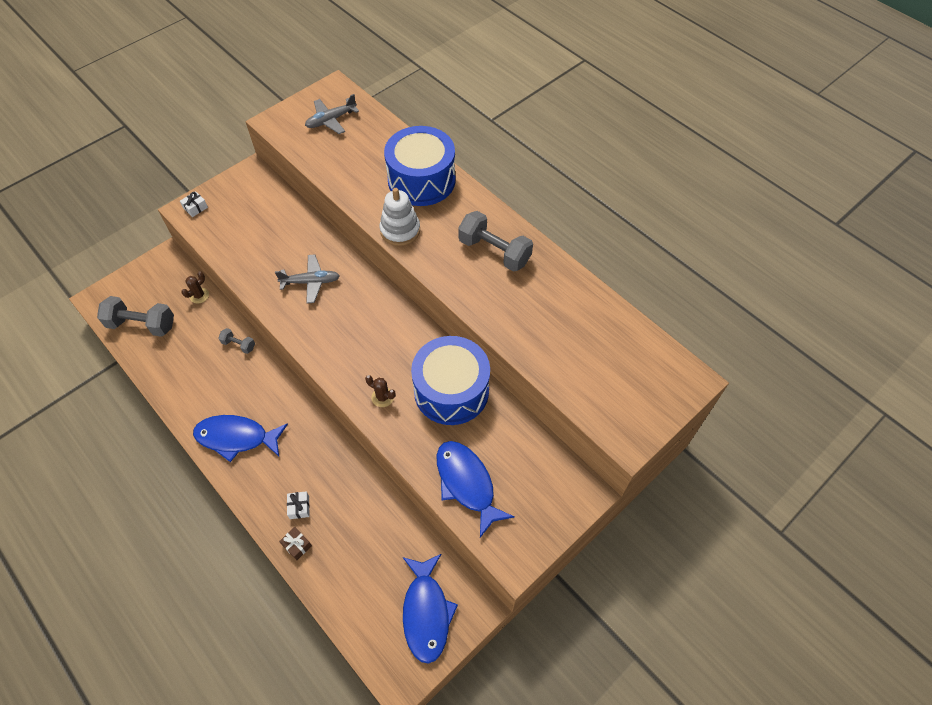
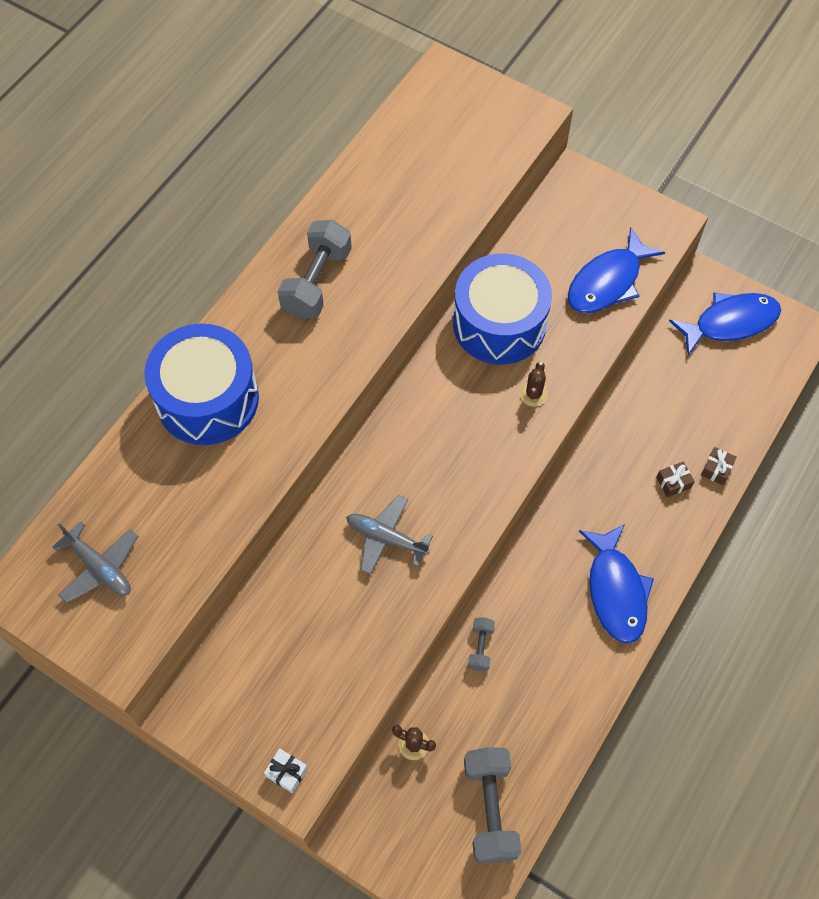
camera: 105 degrees left, 5 degrees up
grey plane [275,255,340,303] -> grey plane turned 45 degrees counterclockwise [346,495,433,575]
white gift [287,491,310,519] -> brown gift [656,461,695,497]
white stacking toy [380,188,420,246] -> none

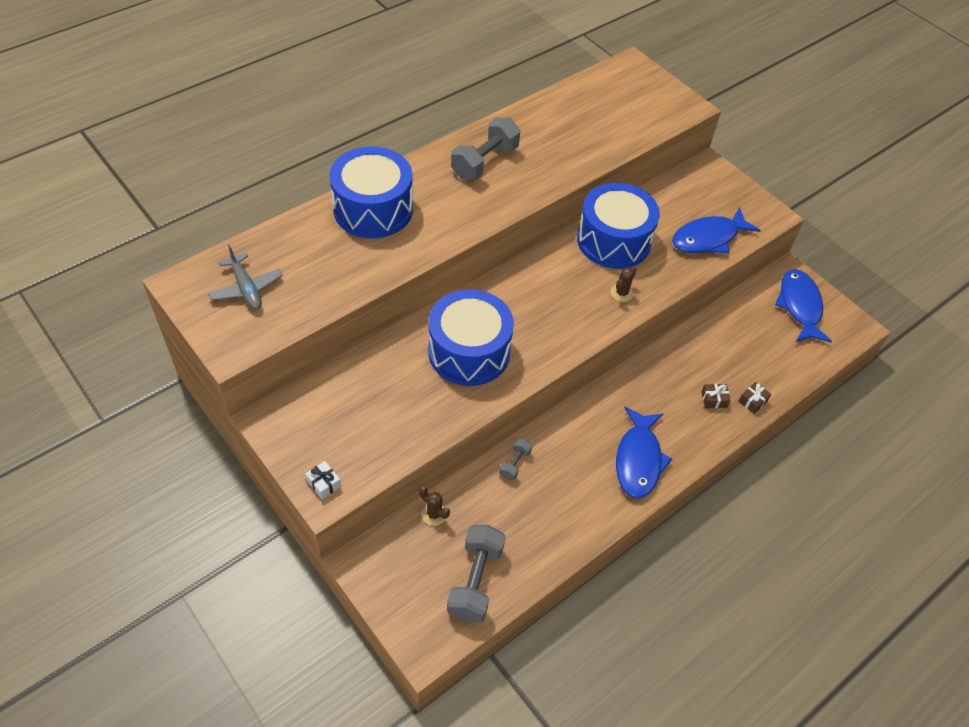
camera: 15 degrees right, 10 degrees down
grey plane [346,495,433,575] -> blue drum [428,289,514,386]
blue fish [669,293,781,356] -> blue fish turned 90 degrees counterclockwise [775,269,832,343]

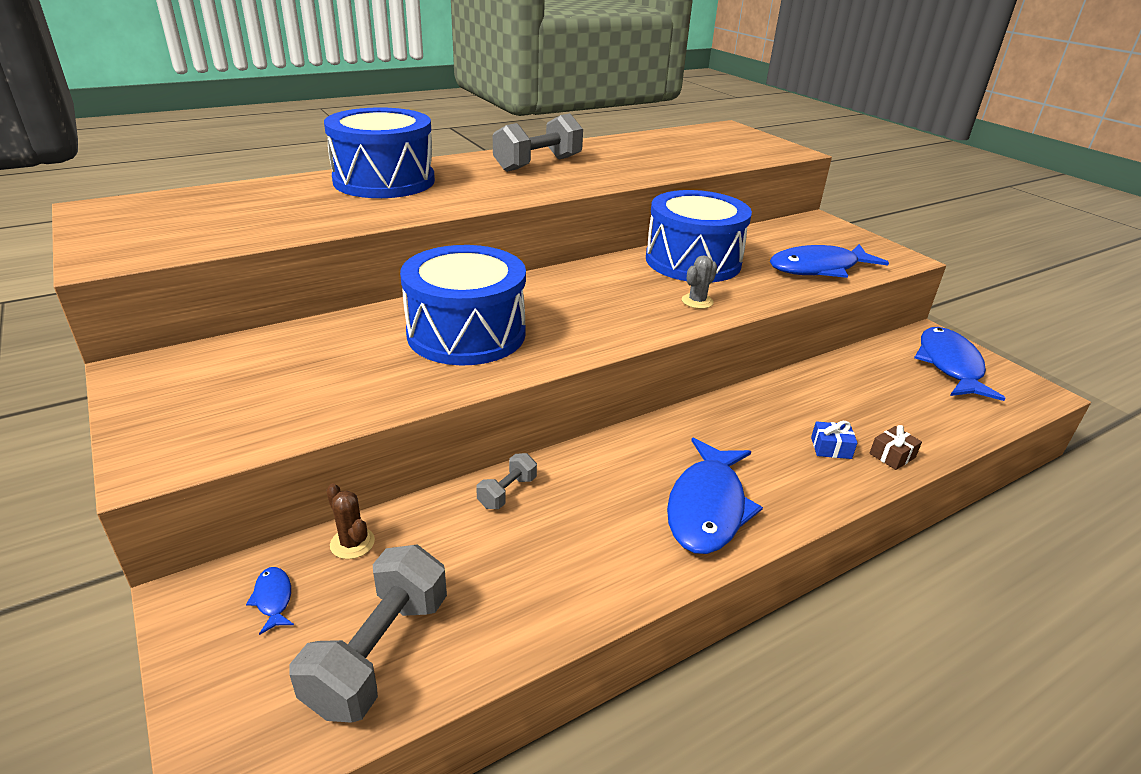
camera: 10 degrees right, 20 degrees down
grey plane [208,245,283,309] -> none
white gift [305,461,341,499] -> none
brown cactus [611,266,636,302] -> grey cactus [682,255,717,309]
brown gift [701,384,731,408] -> blue gift [811,421,857,459]
none -> blue fish [246,567,294,635]

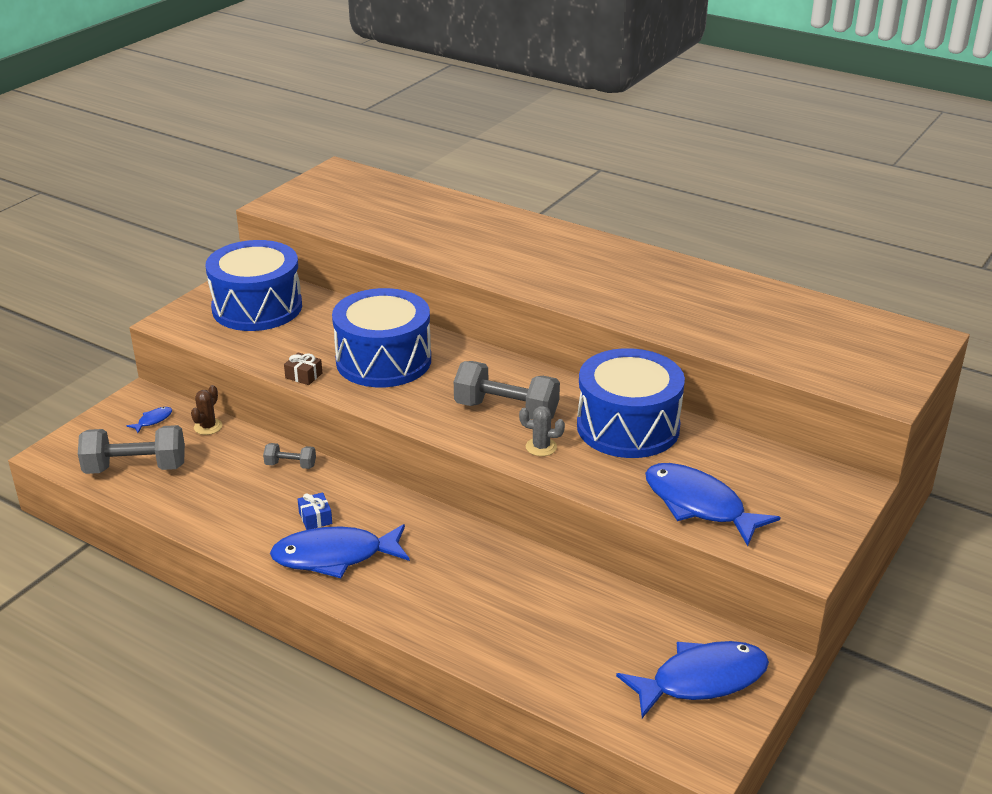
camera: 65 degrees right, 0 degrees up
blue drum [324,107,435,198] -> blue drum moved to [205,240,302,331]
grey dumbbell [493,113,583,172] -> grey dumbbell moved to [454,361,560,420]
blue gift [811,421,857,459] -> blue gift moved to [298,492,332,530]
brown gift [869,425,922,470] -> brown gift moved to [284,352,322,385]

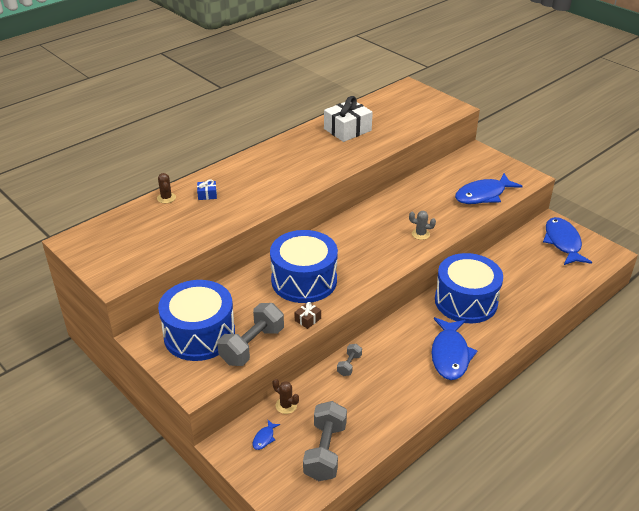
camera: 75 degrees left, 5 degrees up
blue fish [127,407,172,433] -> blue fish turned 120 degrees counterclockwise [253,420,280,450]
blue gift [298,492,332,530] -> blue gift moved to [197,180,217,200]
grey dumbbell [454,361,560,420] -> grey dumbbell moved to [217,303,284,366]
grey cactus [519,406,565,456] -> grey cactus turned 75 degrees clockwise [409,211,436,240]
blue drum [577,348,685,458] -> blue drum moved to [435,253,503,323]
none -> brown cactus [157,173,176,203]
none -> white gift [324,96,373,142]

